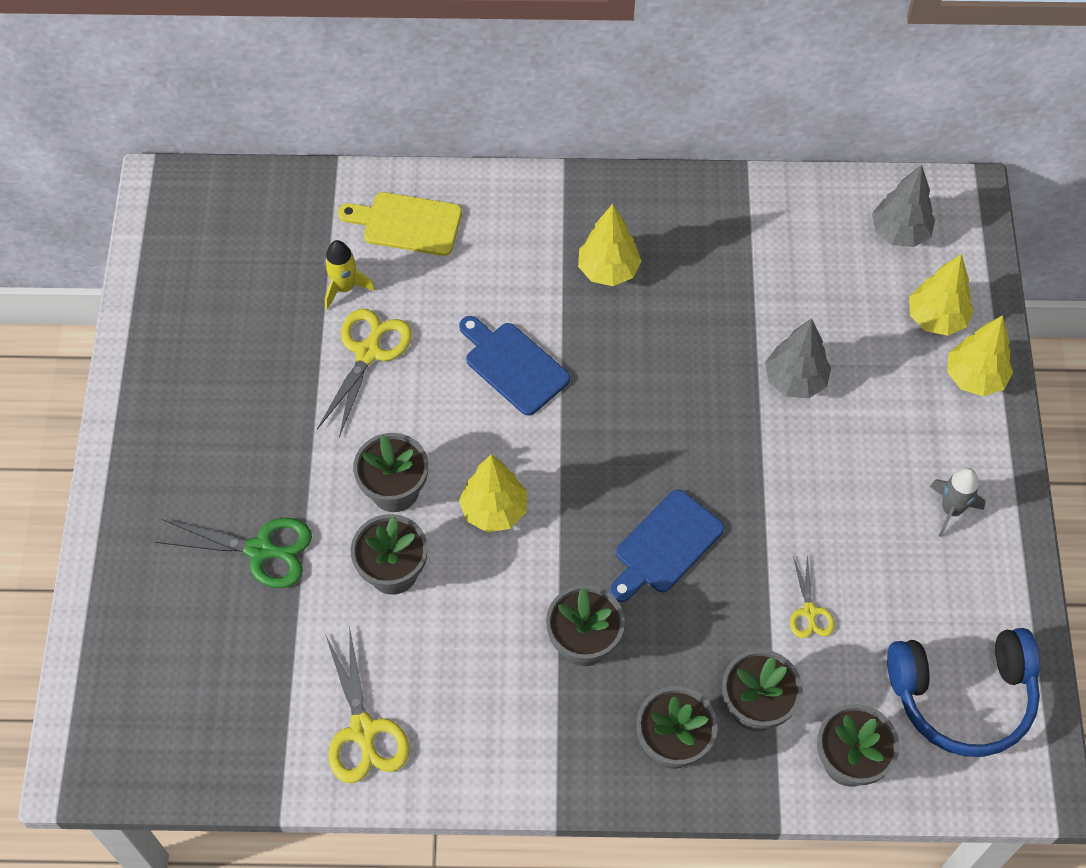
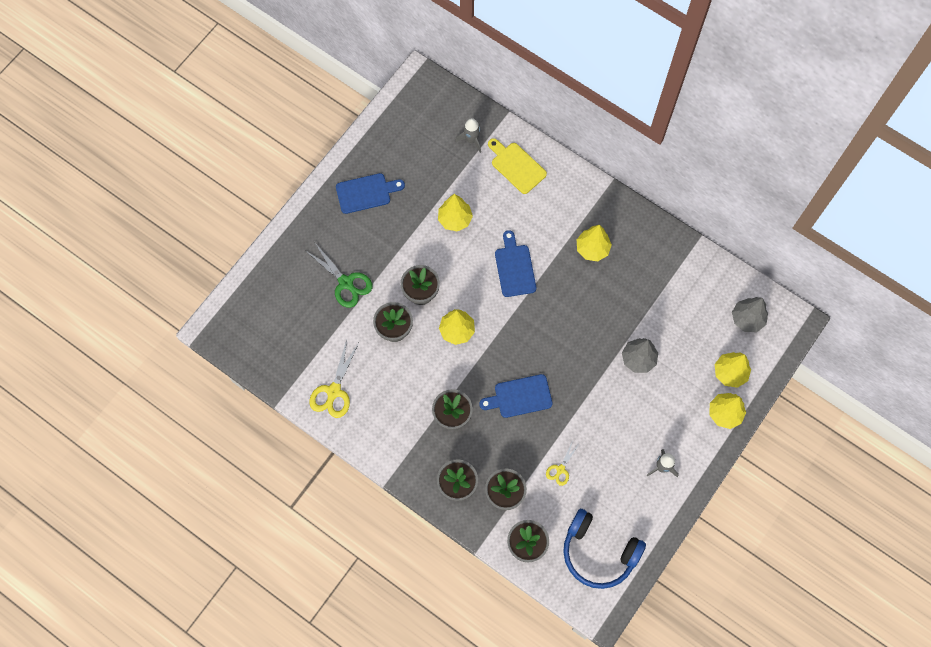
camera: 35 degrees right, 10 degrees up
yellow scissors [317,309,412,437] -> yellow tree [438,194,473,232]
yellow rocket [324,240,375,309] -> none
none -> blue cutting board [336,173,405,214]
none -> grey rocket [455,118,481,153]

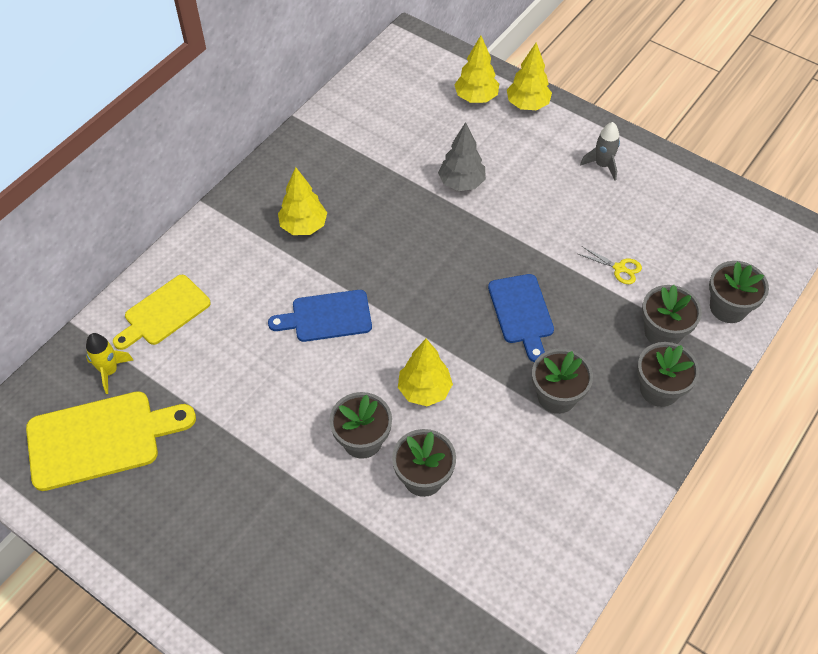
camera: 90 degrees left, 15 degrees down
green scissors [305,243,372,308] -> none
yellow scissors [309,340,359,418] -> none
blue cutting board [336,173,405,214] -> none
yellow tree [438,194,473,232] -> none
grey rocket [455,118,481,153] -> yellow rocket [86,333,133,394]
blue headphones [563,509,646,589] -> none
grey tree [732,297,768,332] -> none
none -> yellow cutting board [26,391,196,491]

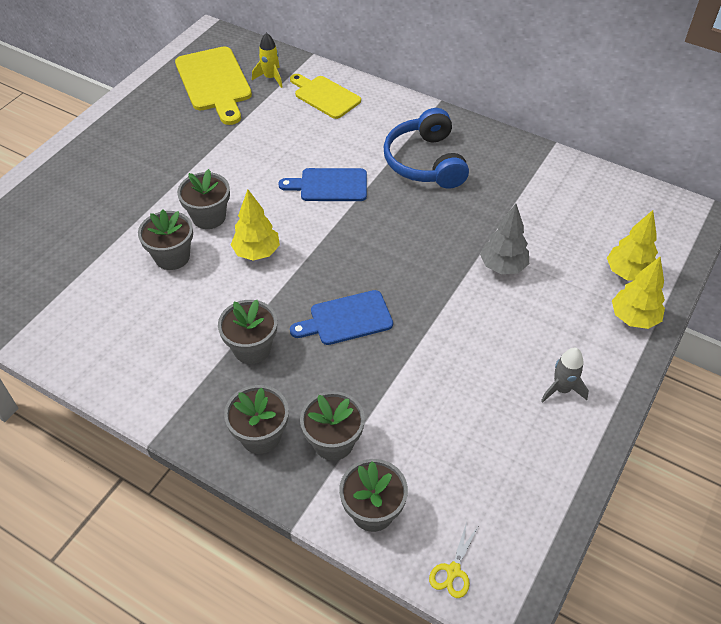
camera: 85 degrees right, 5 degrees down
blue cutting board [268,290,372,342] -> blue cutting board turned 75 degrees counterclockwise [278,168,367,201]
yellow tree [278,167,327,235] -> blue headphones [384,108,469,189]
yellow scissors [578,246,642,284] -> yellow scissors moved to [429,522,479,598]

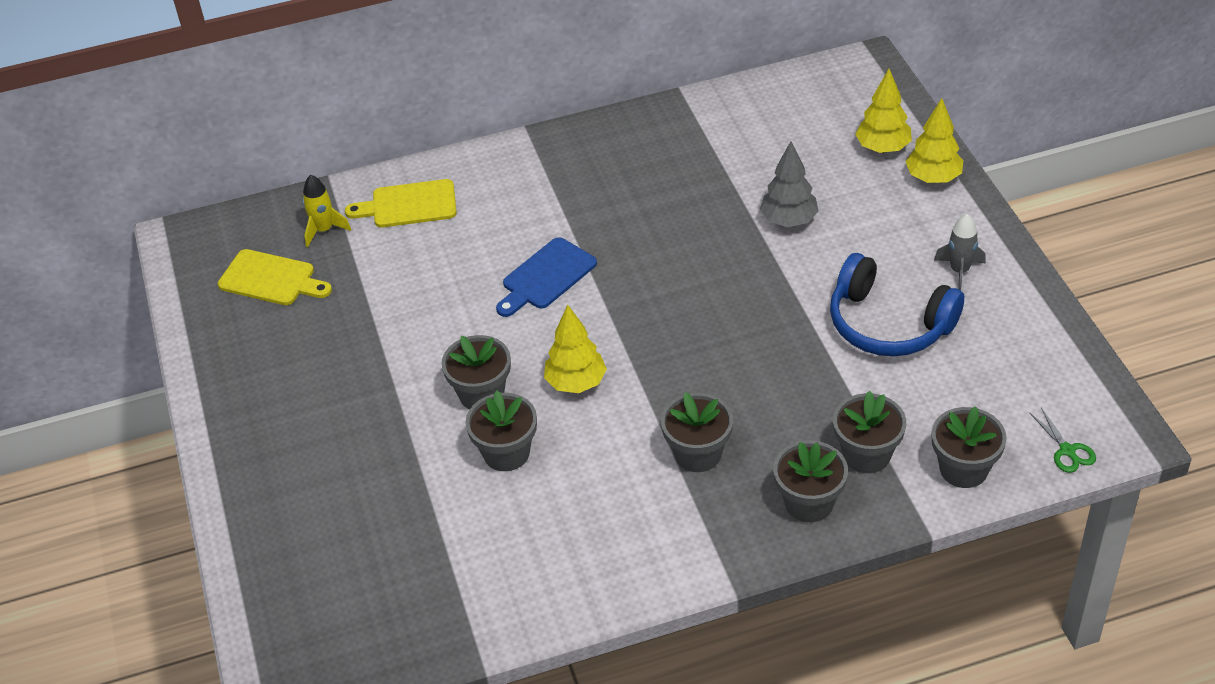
camera: 45 degrees left, 5 degrees down
yellow cutting board [175,47,252,125] -> yellow cutting board [218,249,332,305], size x0.66
blue cutting board [290,290,393,345] -> none
blue headphones [384,108,469,189] -> blue headphones moved to [830,253,964,356]
yellow scissors [429,522,479,598] -> green scissors [1029,408,1096,473]

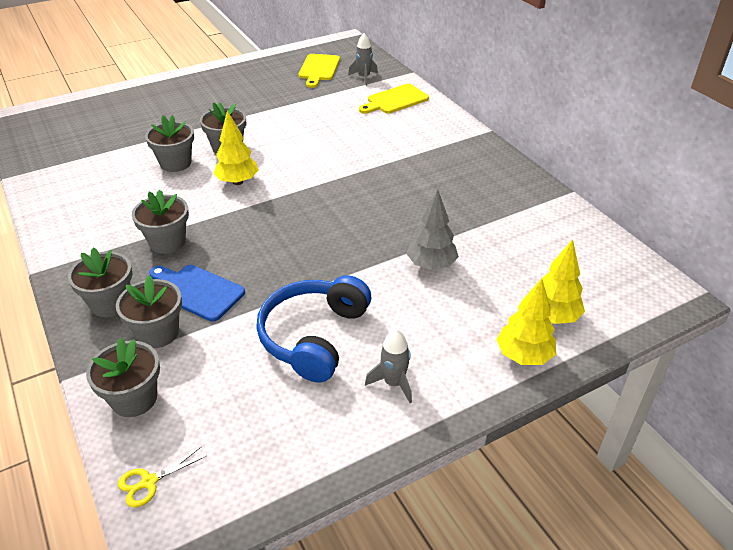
camera: 75 degrees right, 5 degrees down
yellow rocket [303,175,351,247] -> grey rocket [348,33,378,86]
yellow cutting board [345,179,457,227] -> yellow cutting board turned 105 degrees counterclockwise [359,84,429,114]
blue cutting board [496,237,597,317] -> blue cutting board moved to [149,265,245,322]
green scissors [1029,408,1096,473] -> yellow scissors [118,447,206,508]

